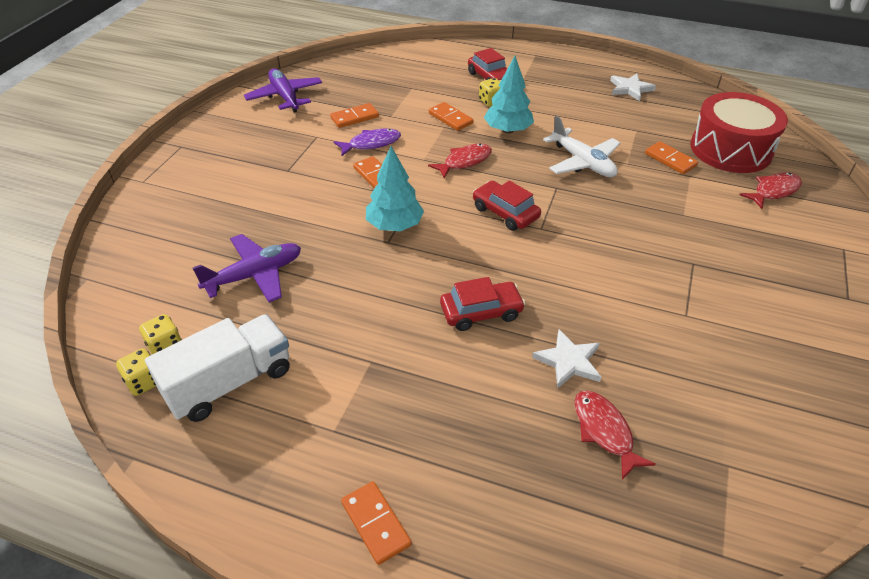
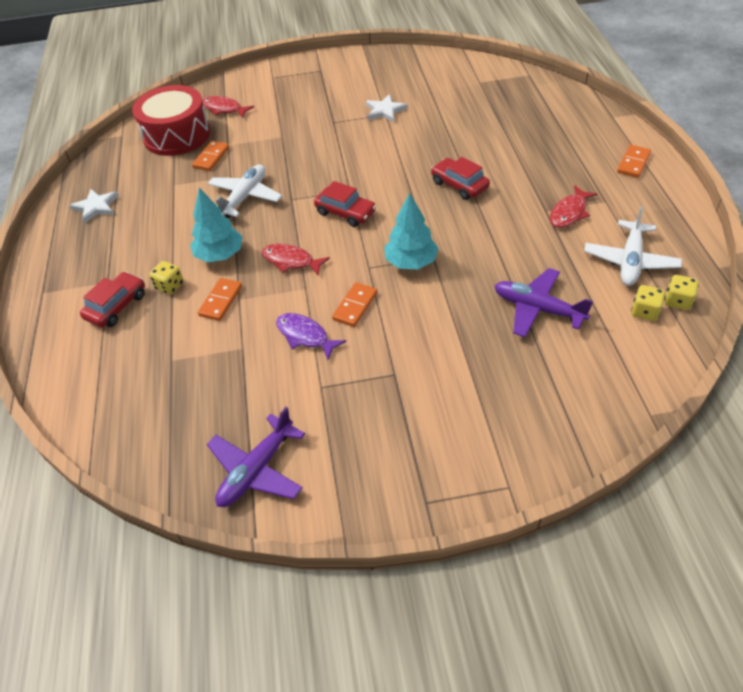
camera: 115 degrees left, 5 degrees up
white truck [145,314,290,422] -> white plane [584,206,682,286]
orange domino [330,103,379,128] -> none
red car [473,180,541,231] -> red car turned 75 degrees counterclockwise [314,181,376,227]
white star [532,329,601,388] -> white star moved to [366,94,408,122]
red fish [575,391,656,480] -> red fish moved to [550,185,597,228]

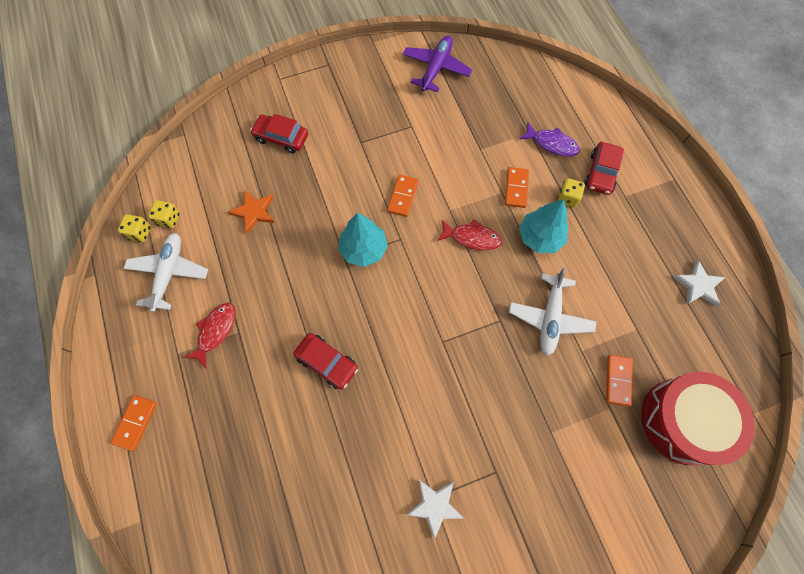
camera: 165 degrees right, 20 degrees up
red fish [203,96,254,118] -> none
purple fish [276,313,346,360] -> purple fish moved to [519,122,580,156]
red car [314,181,376,227] -> red car moved to [250,114,308,154]
purple plane [495,268,594,337] -> orange star [228,190,274,234]

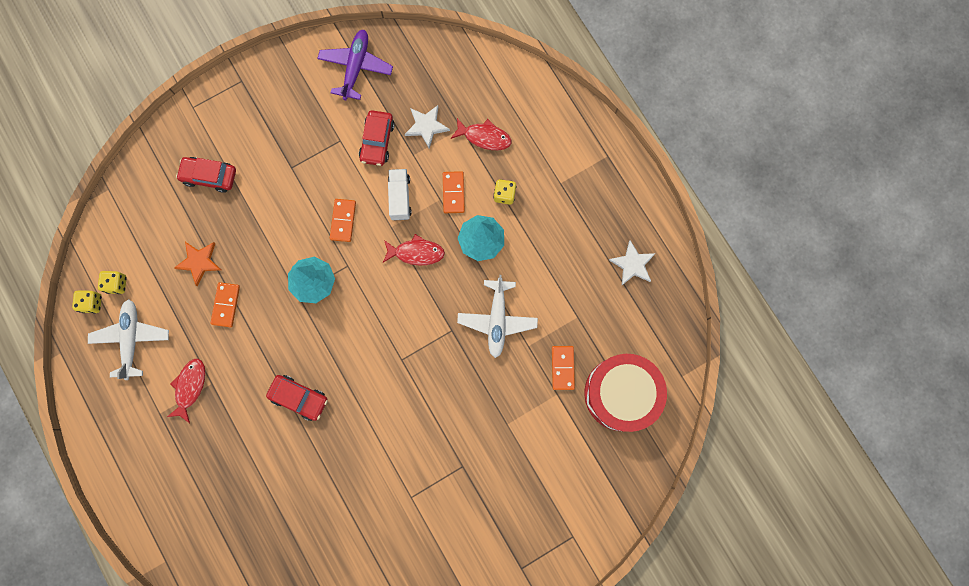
camera: 10 degrees left, 10 degrees up
orange domino [111,395,157,451] -> orange domino moved to [210,282,240,327]
white star [406,480,464,540] -> white star moved to [405,105,450,148]
purple fish [519,122,580,156] -> red fish [451,118,512,150]
red car [584,142,624,195] -> red car moved to [359,110,395,166]
none -> white truck [388,169,412,220]

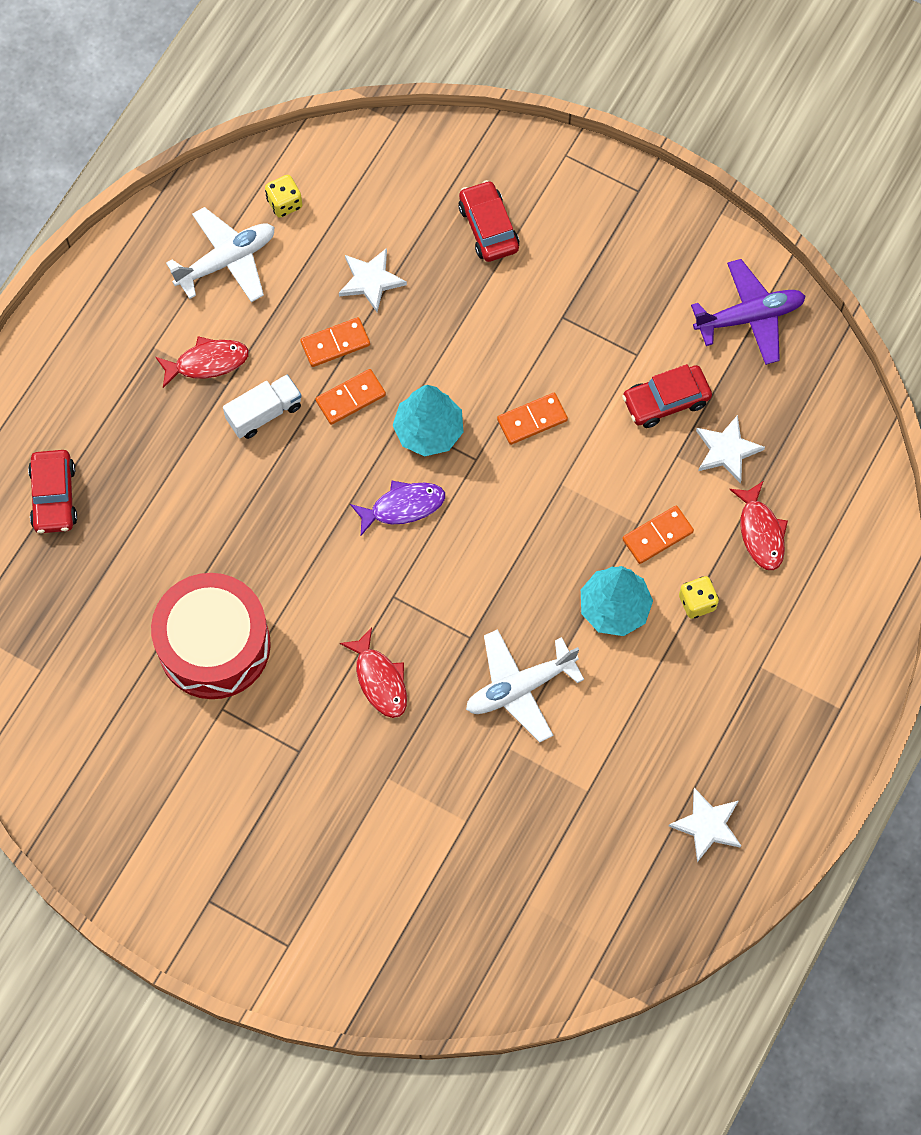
camera: 60 degrees right, 10 degrees down
yellow dice [72,290,102,314] -> none
orange star [174,242,221,286] -> white star [339,248,407,312]
red car [266,375,328,421] -> red car moved to [28,450,77,533]
red fish [383,234,445,266] -> red fish moved to [340,627,407,718]
white truck [388,169,412,220] -> white truck moved to [223,374,302,439]
orange domino [552,346,575,390] -> orange domino moved to [316,369,386,425]
red drum [584,354,667,432] -> red drum moved to [151,573,271,699]
none -> purple fish [350,481,445,536]

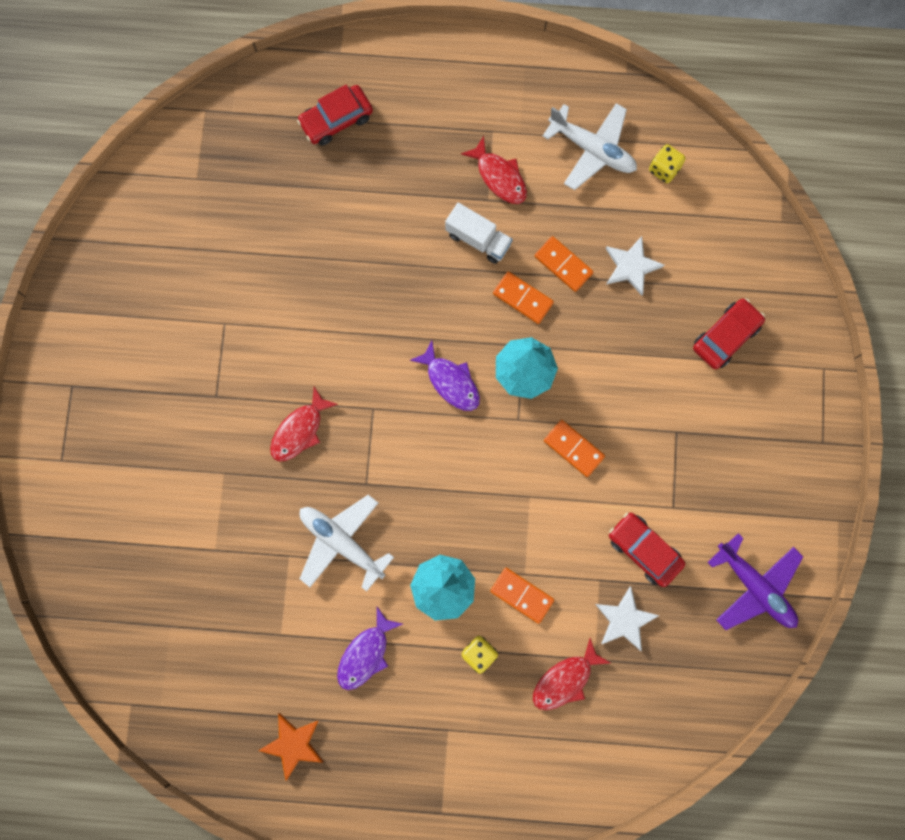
camera: 65 degrees right, 10 degrees up
red drum [151,573,271,699] -> none
white star [669,788,741,862] -> orange star [259,713,324,781]
none -> purple fish [337,607,403,690]

